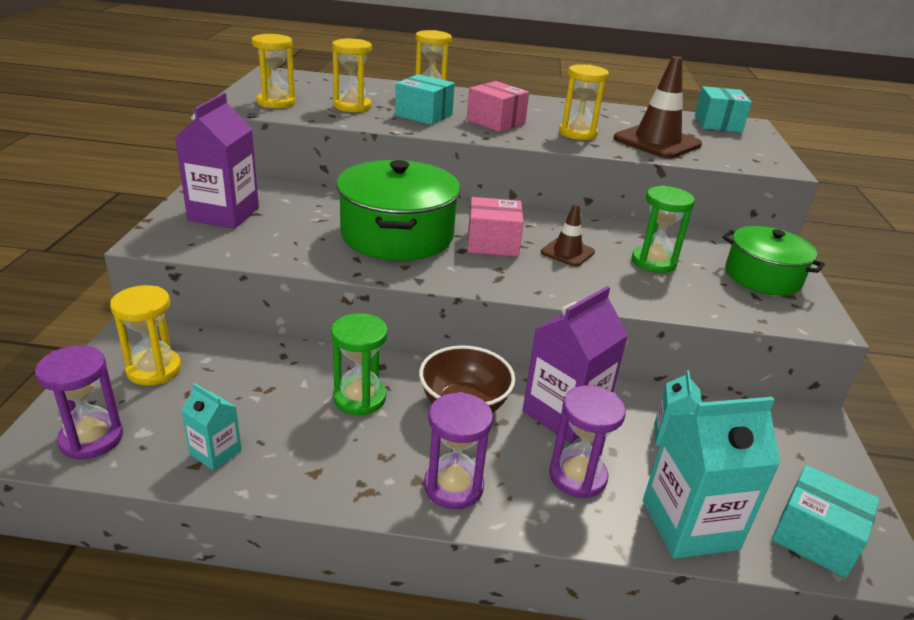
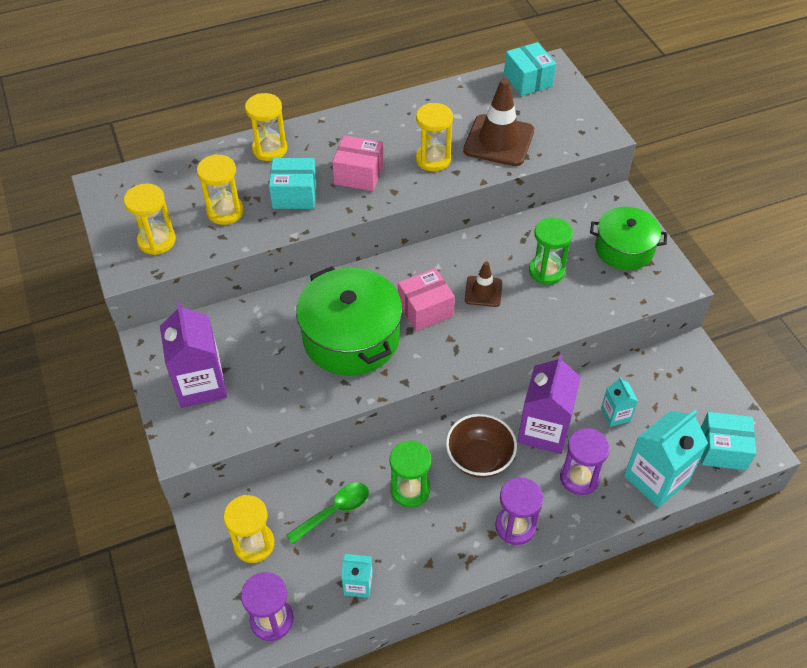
camera: 25 degrees left, 20 degrees up
none -> green spoon [286,483,369,544]

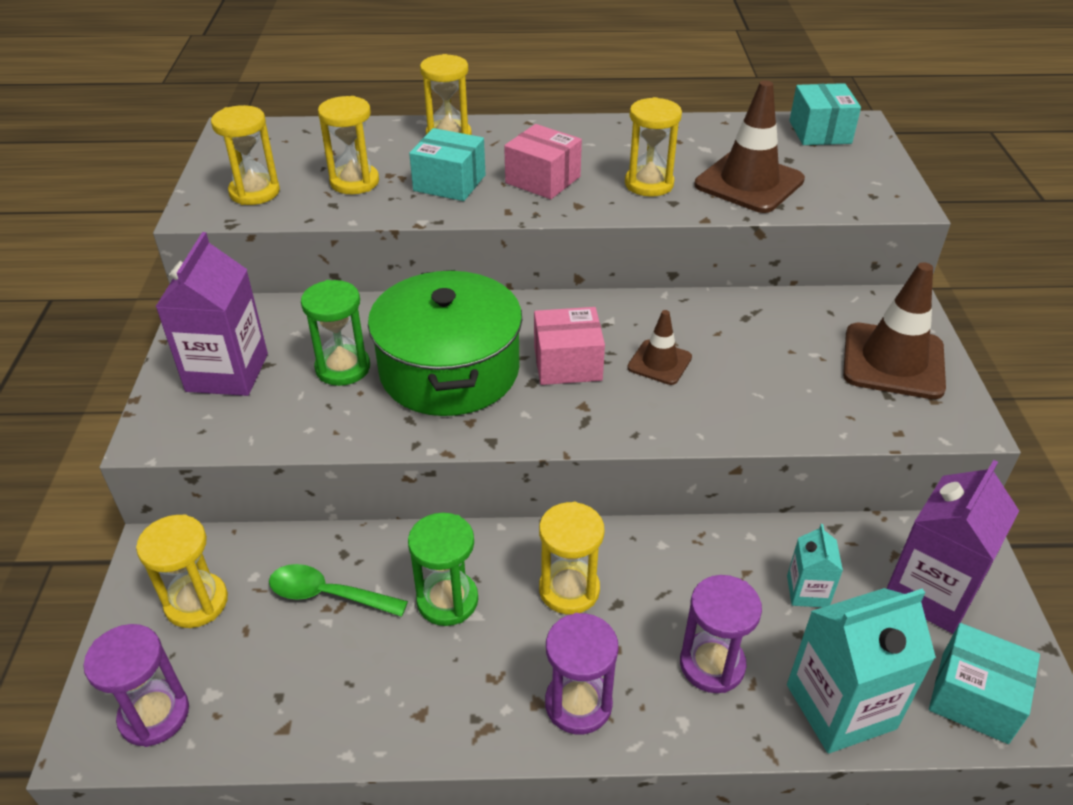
camera: 20 degrees right, 10 degrees down
green spoon [286,483,369,544] -> green spoon turned 150 degrees counterclockwise [269,564,408,617]
turquoise carton [342,554,373,598] -> none
brown bowl [446,414,517,478] -> yellow hourglass [539,502,604,614]
purple carton [518,354,581,454] -> purple carton moved to [886,460,1019,634]
green hourglass [529,218,573,285] -> green hourglass moved to [301,280,370,386]
green pot [590,207,667,270] -> brown traffic cone [843,262,946,399]

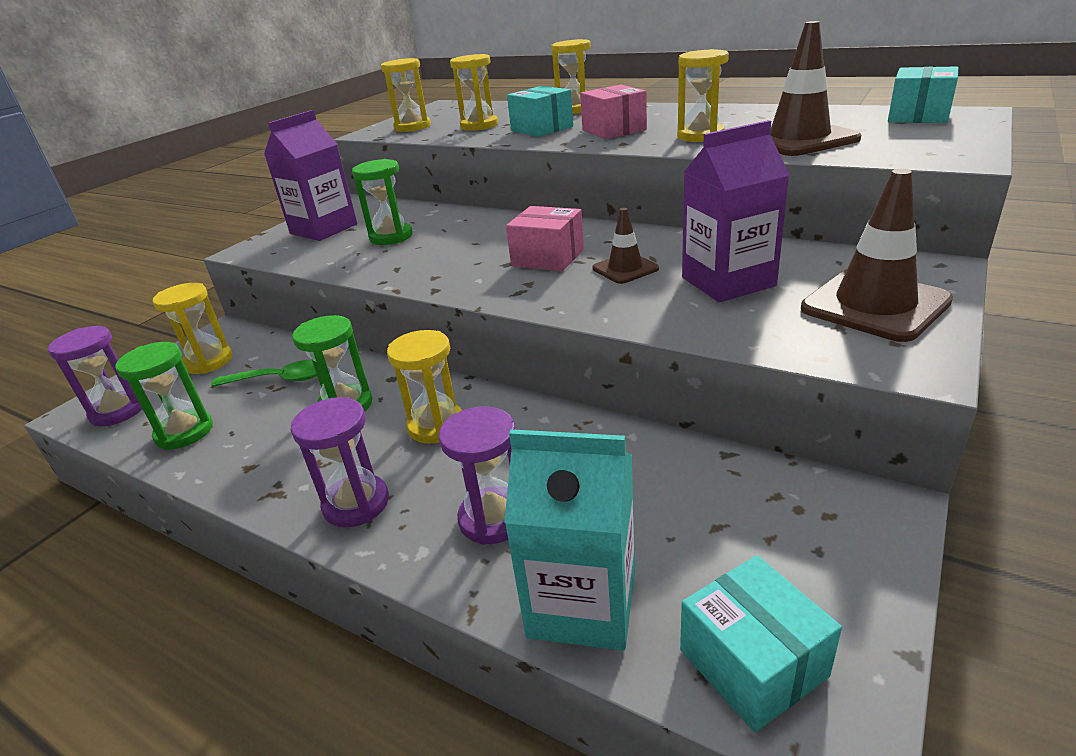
camera: 35 degrees right, 10 degrees down
green spoon [269,564,408,617] -> green spoon turned 135 degrees clockwise [211,360,317,387]
green pot [368,270,522,416] -> none
turquoise carton [787,524,843,607] -> none
purple carton [886,460,1019,634] -> purple carton moved to [682,120,790,302]
none -> green hourglass [115,342,213,450]

